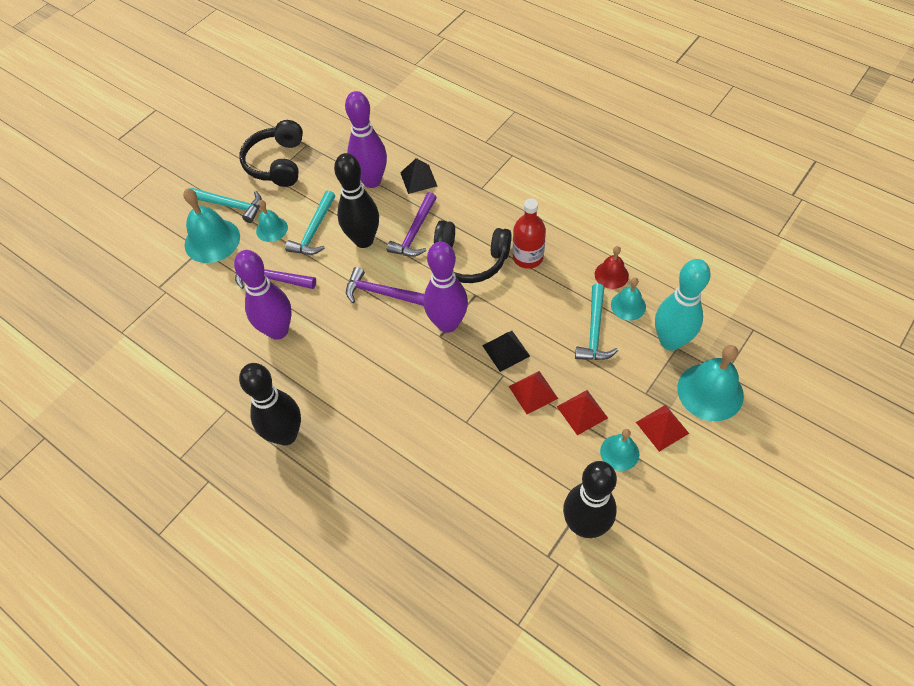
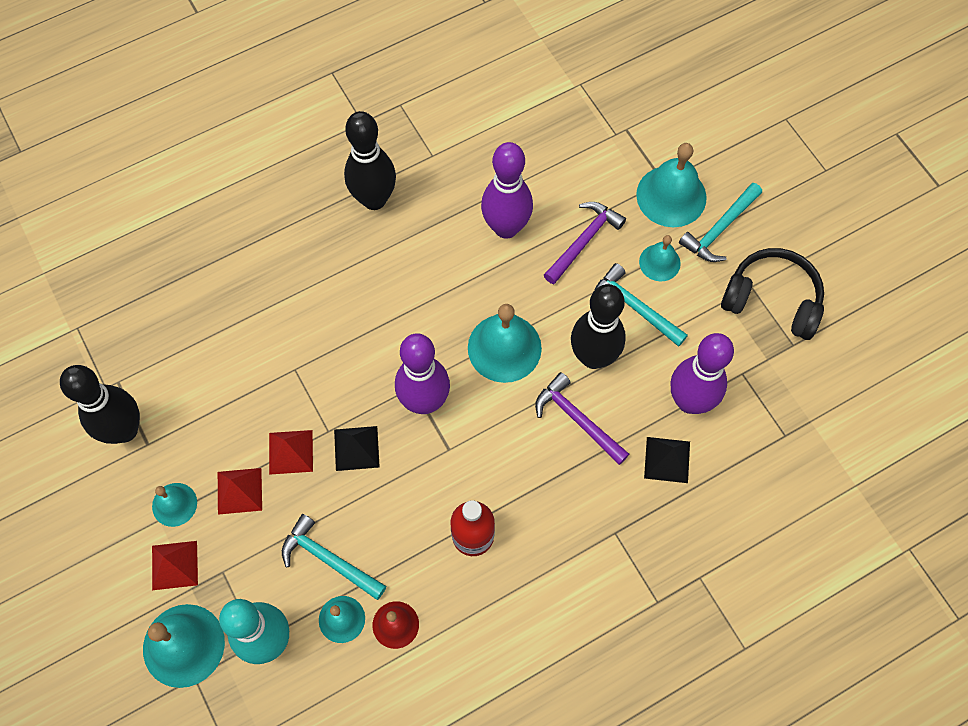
camera: 110 degrees right, 10 degrees up
purple hammer [346,267,424,306] -> turquoise bell [468,304,542,383]
black headphones [434,220,512,283] -> none

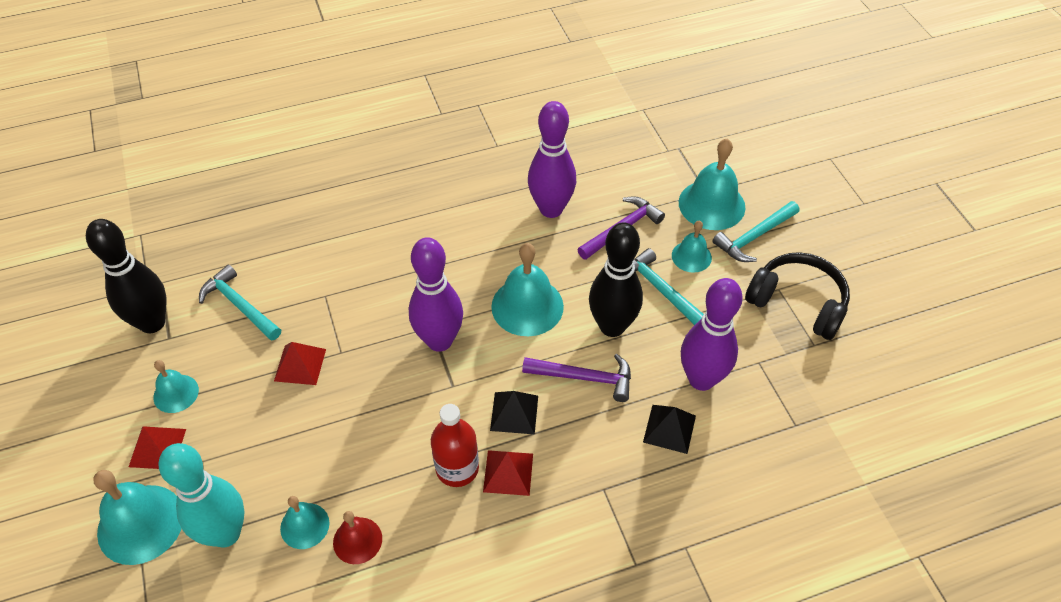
camera: 10 degrees right, 15 degrees down
red pyramid [218,468,262,515] -> red pyramid moved to [483,450,533,496]
turquoise hammer [282,514,386,600] -> turquoise hammer moved to [199,264,281,341]
black pyramid [334,426,380,471] -> black pyramid moved to [490,391,538,434]
black bowling pin [344,111,396,210] -> none
purple hammer [535,372,629,465] -> purple hammer turned 135 degrees clockwise [522,354,631,402]

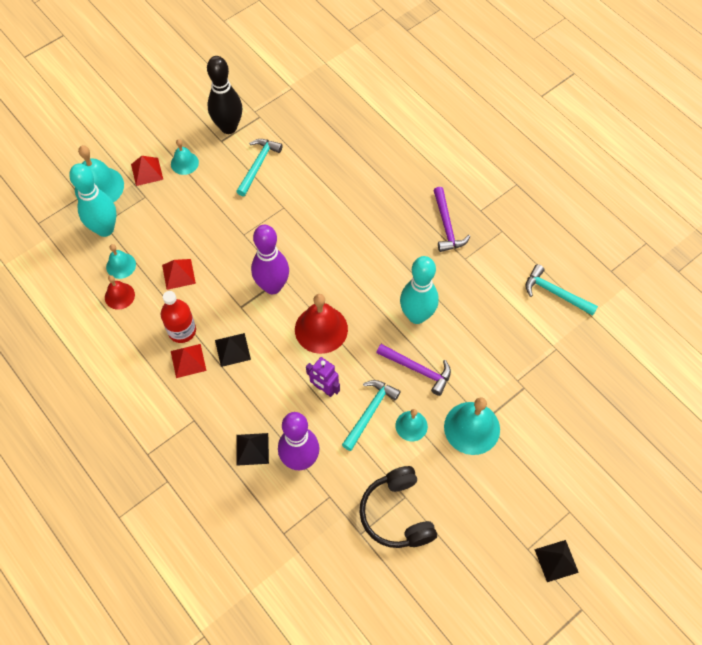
camera: 70 degrees right, 10 degrees up
red pyramid [274,342,326,385] -> red pyramid moved to [162,259,196,290]
turquoise bell [491,243,564,336] -> red bell [295,294,348,354]
purple hammer [522,354,631,402] -> purple hammer moved to [433,187,471,252]
purple bowling pin [528,101,576,218] -> turquoise bowling pin [400,256,439,324]
black bowling pin [589,222,643,337] -> purple robot [306,357,340,397]
turquoise hammer [712,201,799,262] -> turquoise hammer moved to [525,264,598,316]
black headphones [745,252,850,340] -> black headphones turned 150 degrees clockwise [359,466,437,548]
none -> black pyramid [534,540,579,582]

